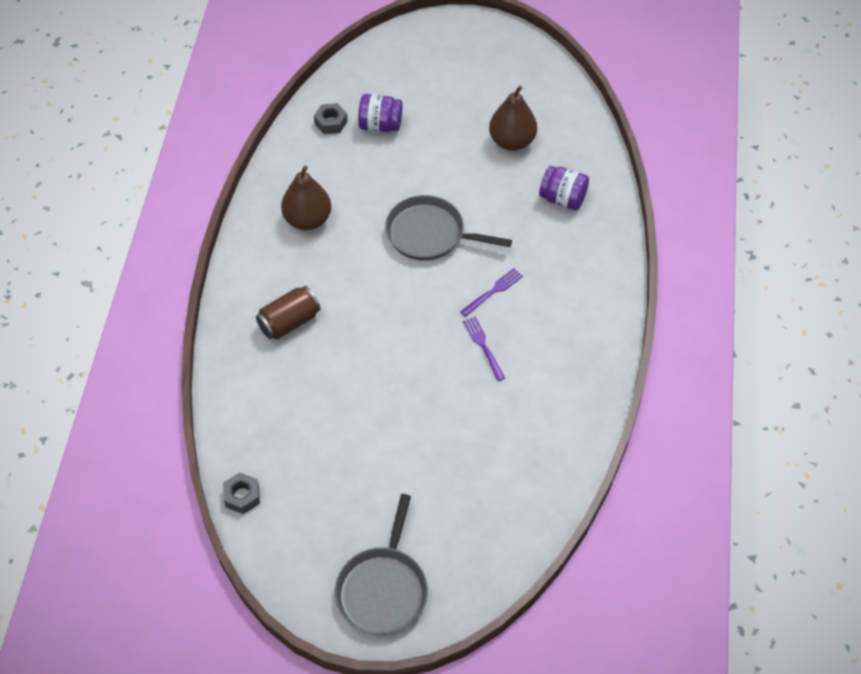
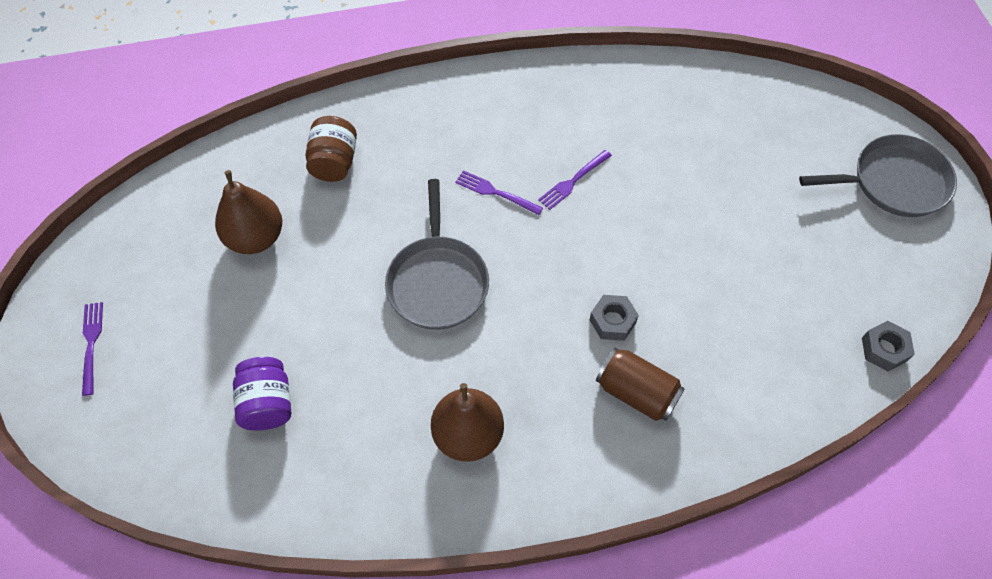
camera: 110 degrees left, 5 degrees up
grey nut [314,103,348,134] -> grey nut moved to [589,295,639,341]
purple jar [539,166,589,210] -> brown jar [306,116,357,182]
none -> purple fork [82,302,103,396]

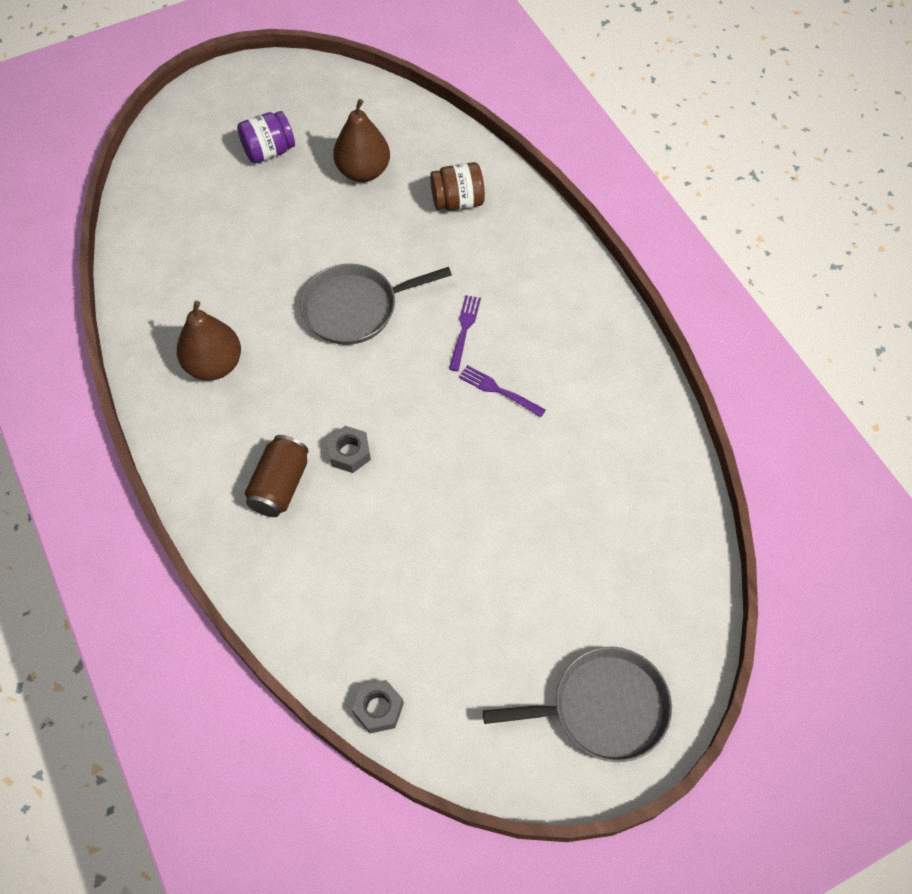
camera: 75 degrees right, 0 degrees up
purple fork [82,302,103,396] -> none
purple jar [233,357,291,431] -> purple jar moved to [237,111,295,164]
grey pan [799,134,957,217] -> grey pan turned 75 degrees counterclockwise [483,647,672,762]

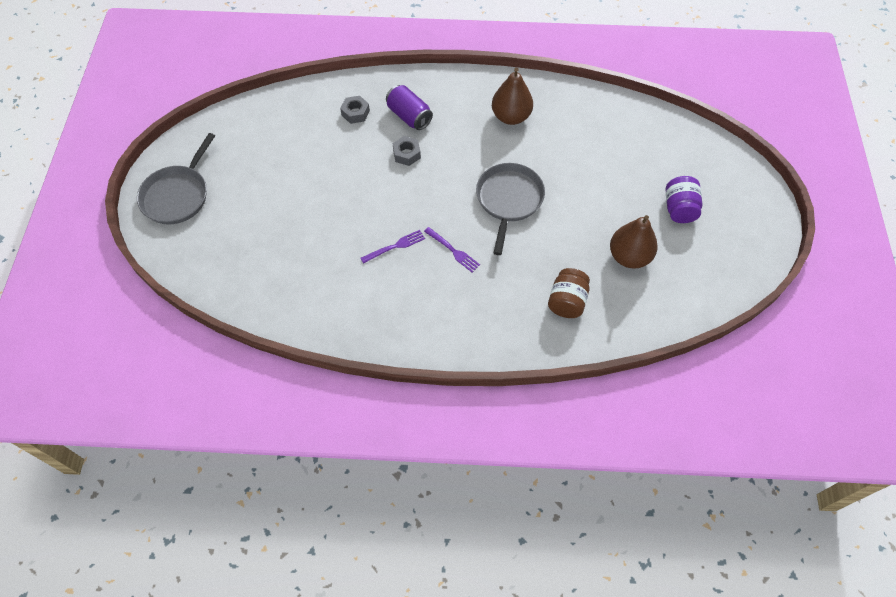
camera: 120 degrees right, 0 degrees up
brown can [245,435,308,517] -> purple can [386,85,433,130]
grey nut [352,680,404,733] -> grey nut moved to [340,96,370,124]

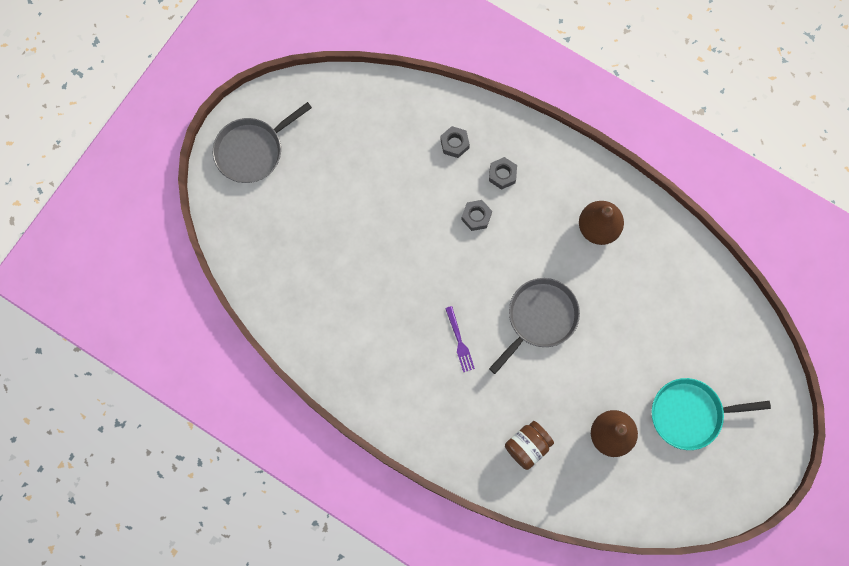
camera: 30 degrees right, 15 degrees up
purple fork [360,230,425,264] -> none
purple can [386,85,433,130] -> grey nut [489,157,517,190]
purple jar [666,176,702,223] -> turquoise pan [651,378,771,450]

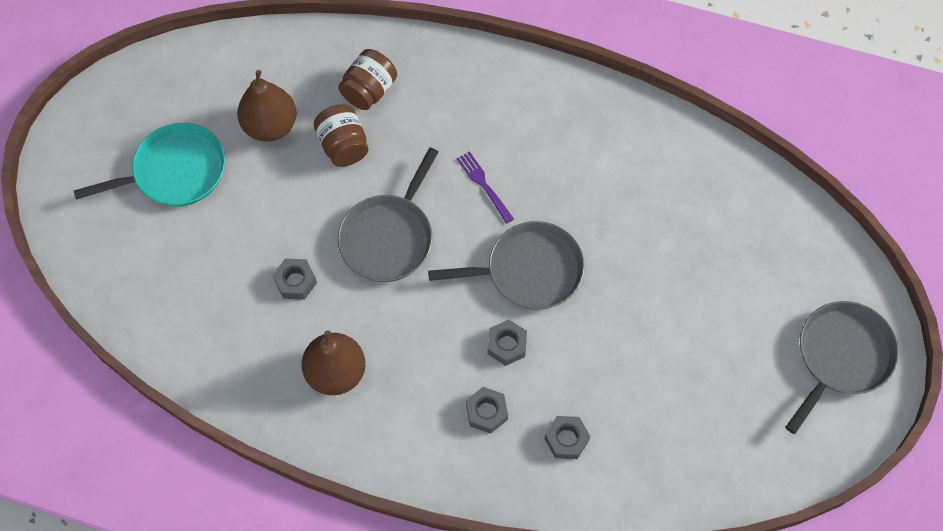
camera: 165 degrees right, 10 degrees down
none -> grey nut [273,258,317,300]
none -> brown jar [314,104,368,167]
none -> grey pan [428,221,585,310]

